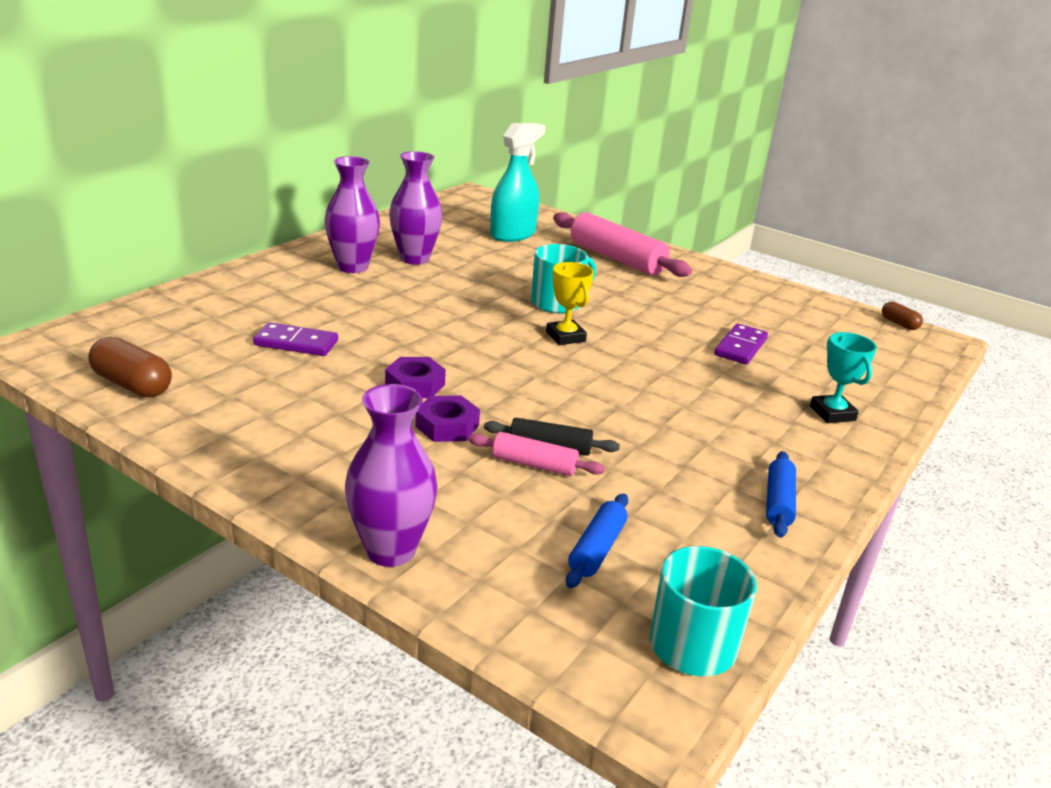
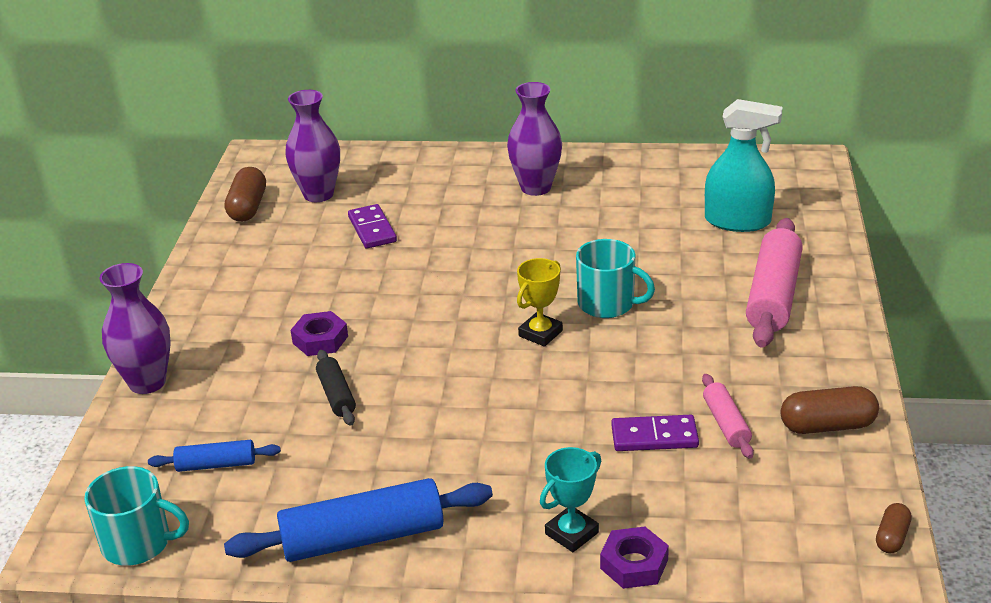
camera: 65 degrees right, 5 degrees up
purple nut [385,357,446,398] -> purple nut moved to [600,527,669,589]
purple vase [389,151,442,265] -> purple vase moved to [285,90,340,202]
pink rolling pin [468,432,605,476] -> pink rolling pin moved to [702,374,754,459]
blue rolling pin [766,451,796,538] -> blue rolling pin [224,478,493,562], size x1.91
none -> brown capsule [781,386,879,434]

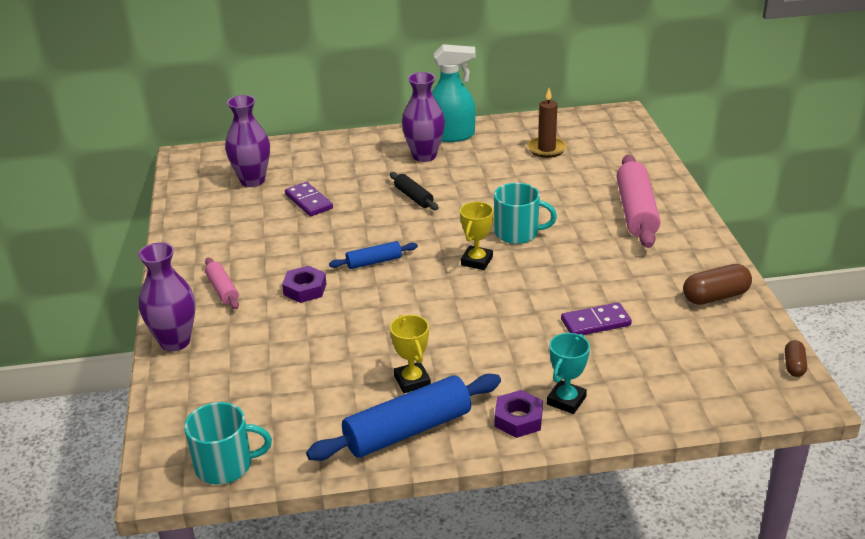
camera: 15 degrees left, 0 degrees up
blue rolling pin [148,440,281,472] -> blue rolling pin moved to [329,241,418,269]
brown capsule [225,167,266,222] -> none
black rolling pin [316,350,356,426] -> black rolling pin moved to [390,172,439,210]
purple nut [600,527,669,589] -> purple nut moved to [494,390,543,438]
pink rolling pin [702,374,754,459] -> pink rolling pin moved to [205,258,239,309]
turquoise spray bottle [705,99,783,232] -> turquoise spray bottle moved to [432,44,476,142]
none -> yellow trophy [390,315,431,393]
none -> brown candle [527,88,567,158]

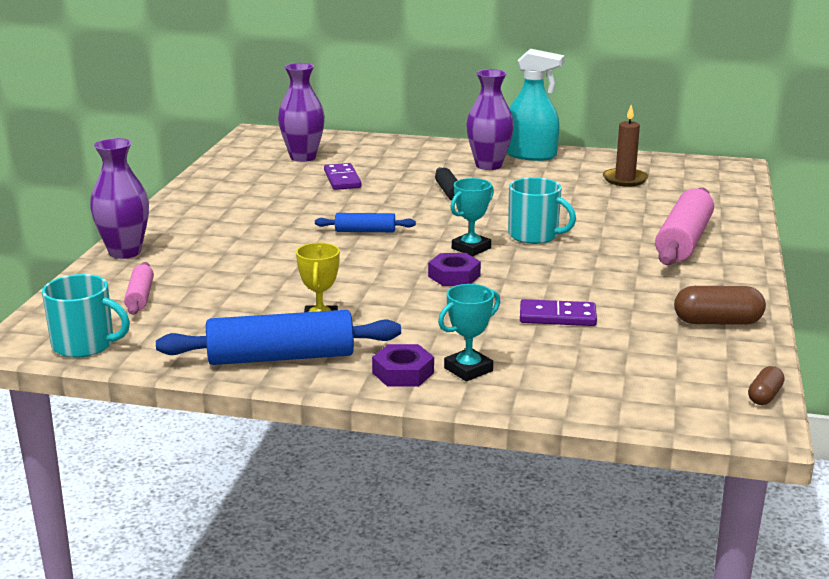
camera: 20 degrees right, 10 degrees down
pink rolling pin [205,258,239,309] -> pink rolling pin moved to [124,262,154,315]
purple nut [282,266,327,303] -> purple nut moved to [428,253,481,286]
yellow trophy [460,202,493,270] -> turquoise trophy [450,178,494,256]

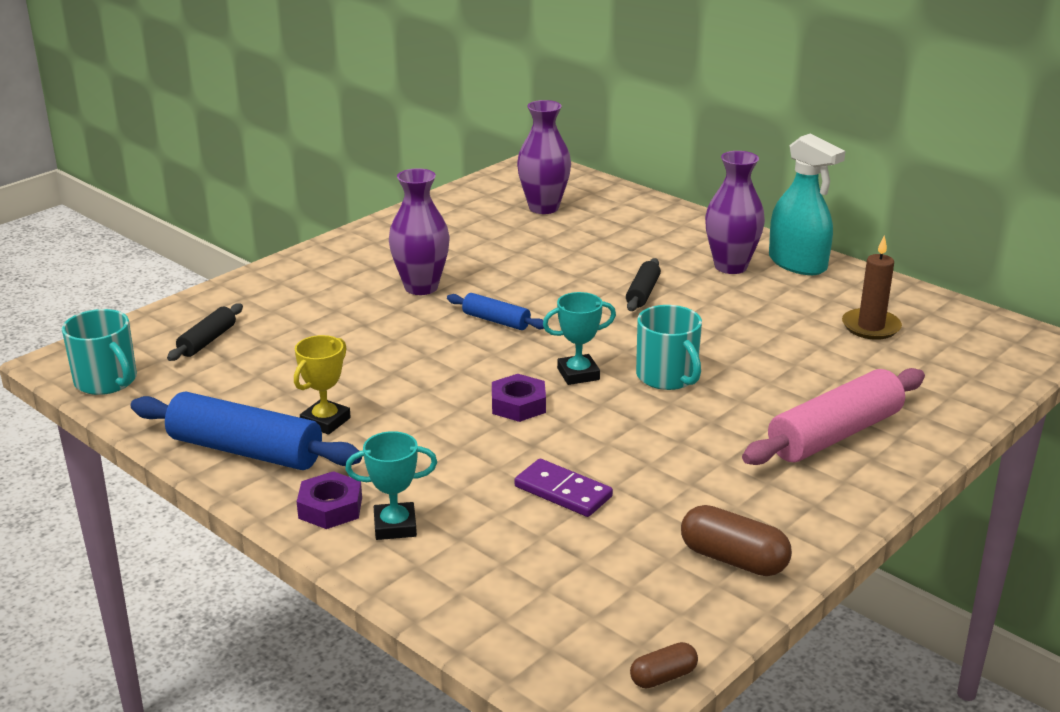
camera: 30 degrees right, 5 degrees up
purple vase [90,138,149,259] -> purple vase moved to [389,168,450,295]
pink rolling pin [124,262,154,315] -> black rolling pin [167,303,243,361]
purple domino [324,163,362,190] -> none

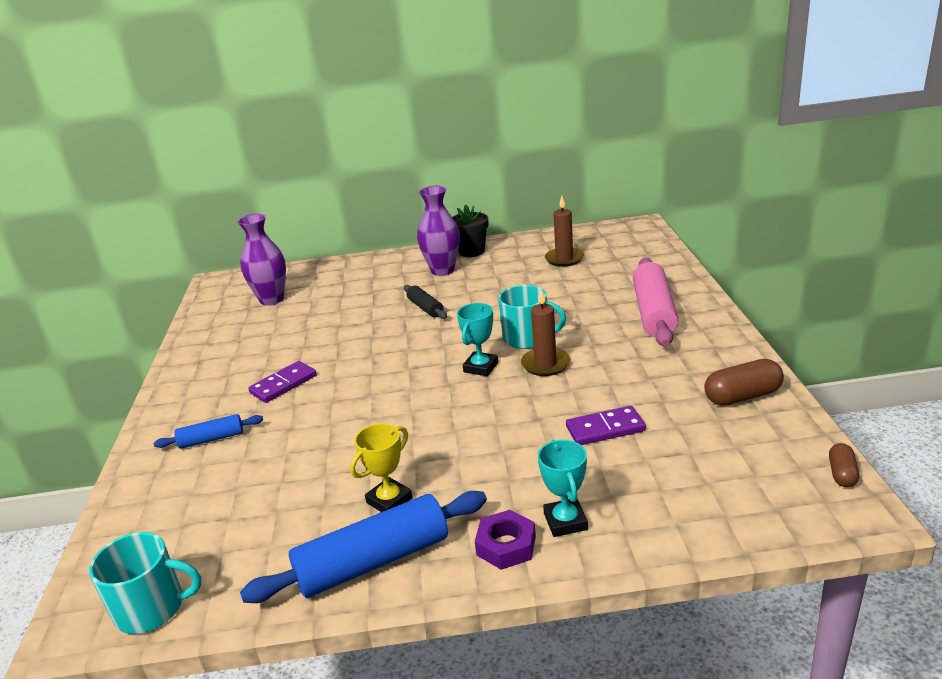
camera: 45 degrees left, 0 degrees up
black rolling pin [167,303,243,361] -> none
yellow trophy [294,335,351,435] -> yellow trophy turned 60 degrees clockwise [350,423,413,512]
turquoise trophy [345,431,437,540] -> turquoise trophy turned 45 degrees counterclockwise [538,440,588,537]
purple vase [389,168,450,295] -> purple domino [248,361,317,403]
blue rolling pin [447,293,544,330] -> blue rolling pin moved to [154,414,263,449]
purple nut [492,374,546,422] -> none
turquoise spray bottle [769,133,846,275] -> black flower pot [452,205,488,257]
none -> brown candle [521,289,570,376]

